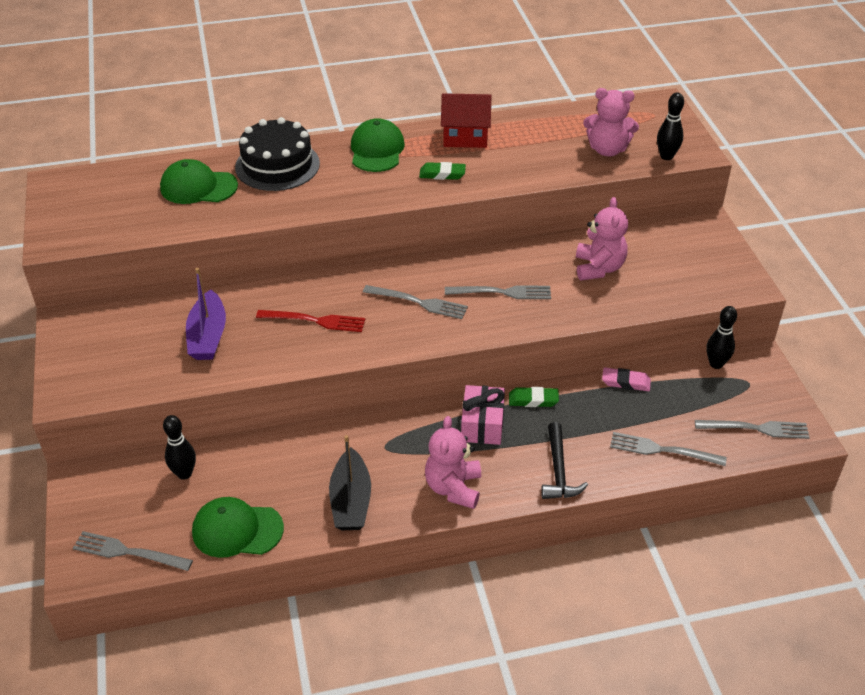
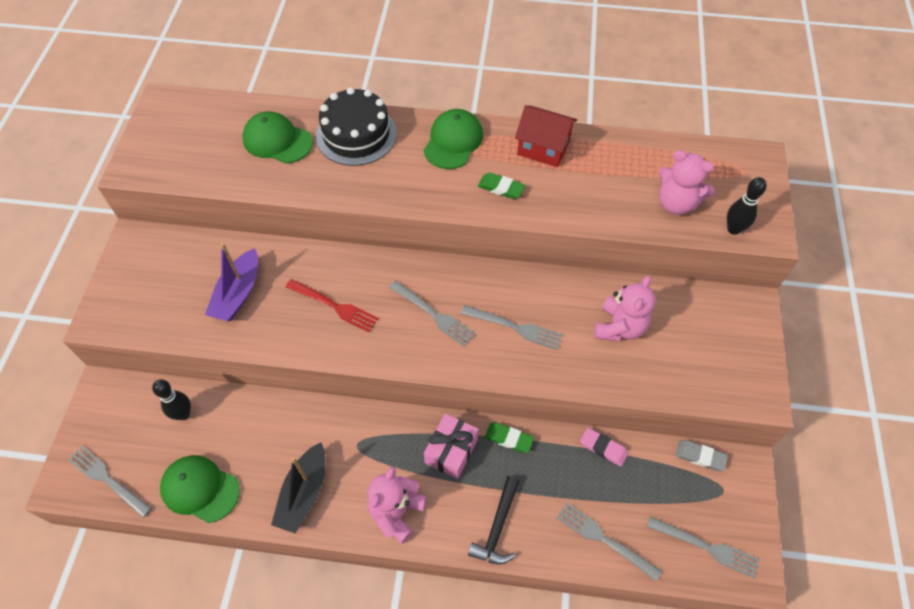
camera: 20 degrees right, 15 degrees up
black bowling pin [706,306,737,369] -> grey eraser [676,440,728,471]

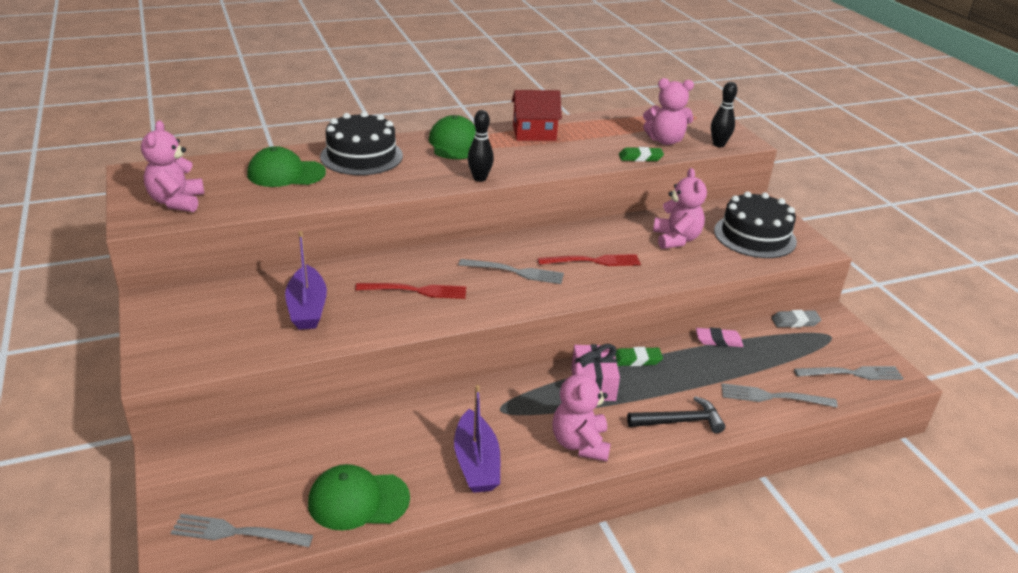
camera: 30 degrees left, 25 degrees down
black bowling pin [152,379,191,420] -> black bowling pin moved to [468,110,494,182]
black boat [271,442,325,534] -> purple boat [454,385,500,493]
grey fork [461,305,563,350] -> red fork [538,254,641,266]
black hammer [468,476,519,565] -> black hammer turned 90 degrees counterclockwise [627,396,725,433]
green eraser [478,172,525,199] -> green eraser moved to [619,147,664,162]
none -> pink teddy bear [141,120,204,212]
none -> black cake [714,191,797,258]

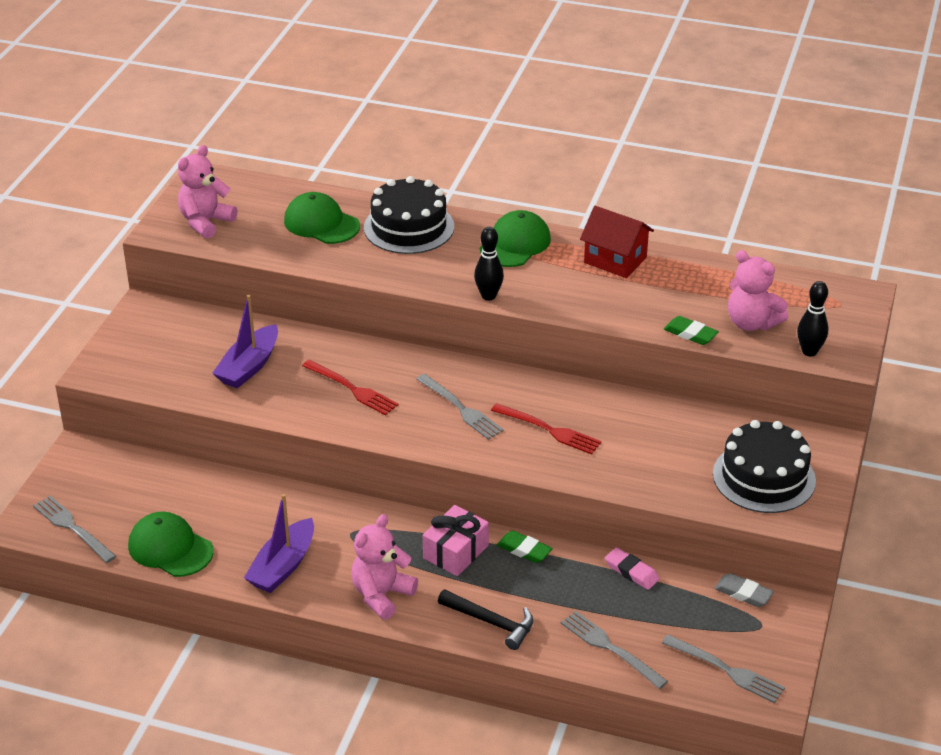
camera: 40 degrees right, 5 degrees up
pink teddy bear [653,168,707,249] -> none

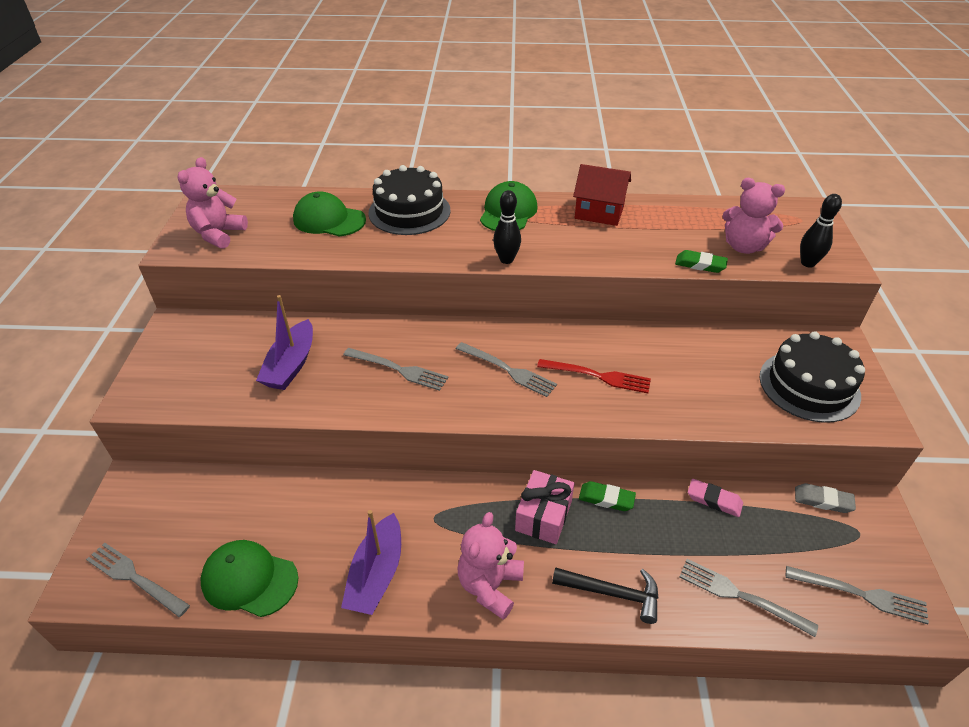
camera: 15 degrees left, 5 degrees up
red fork [302,360,399,415] -> grey fork [343,348,448,391]

